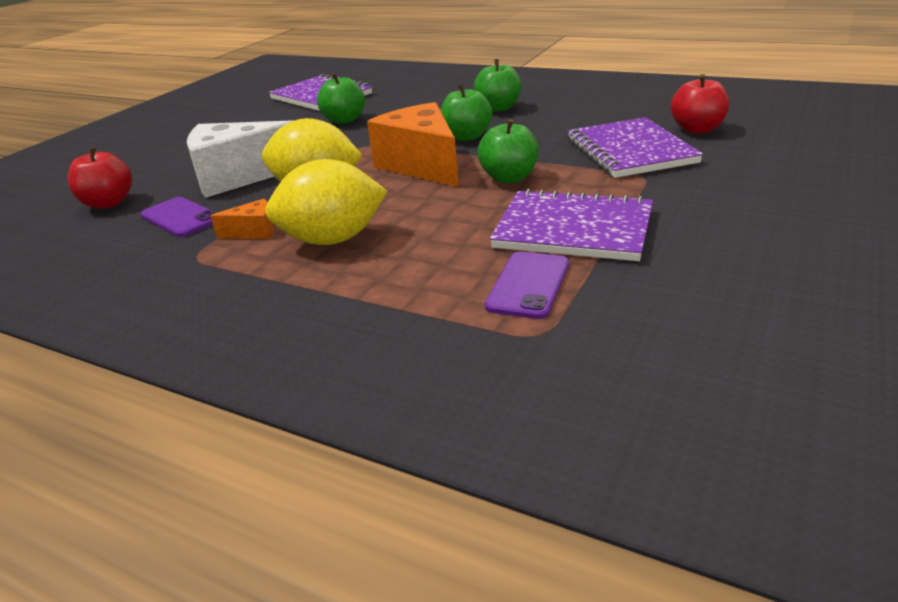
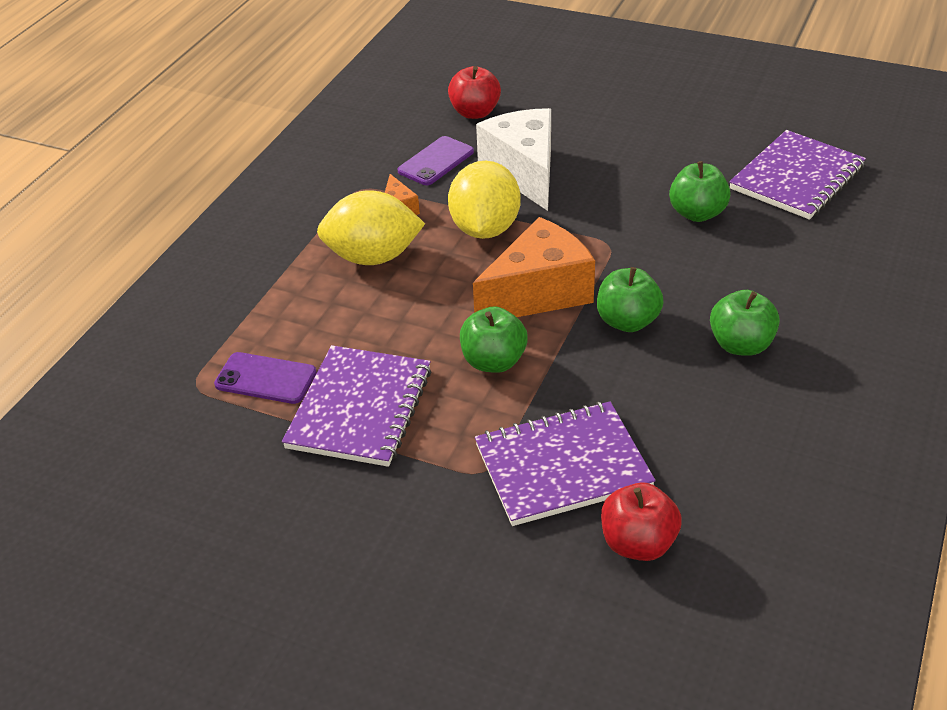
camera: 85 degrees right, 10 degrees up
yellow lemon [265,159,387,245] -> yellow lemon turned 75 degrees counterclockwise [317,190,425,265]

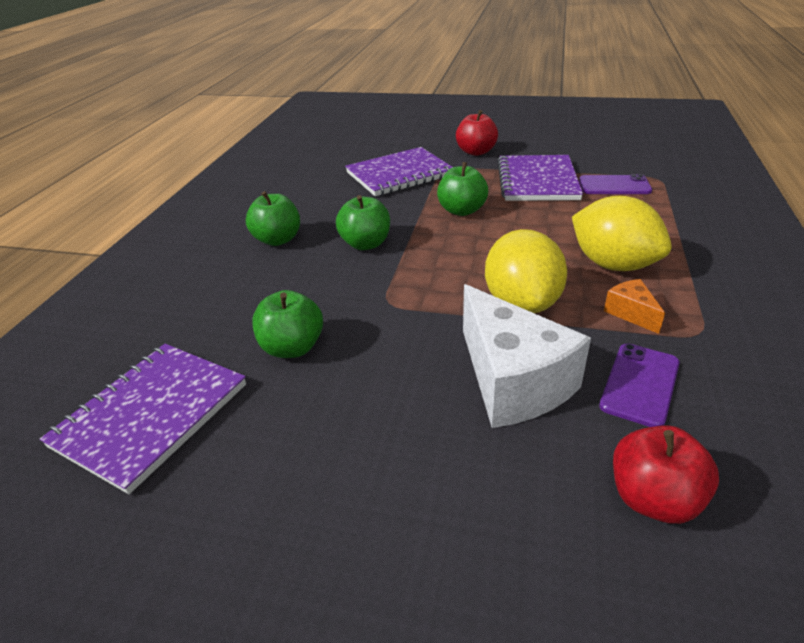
camera: 170 degrees right, 5 degrees down
yellow lemon [317,190,425,265] -> yellow lemon turned 60 degrees clockwise [572,196,672,271]
orange cheese [473,217,595,317] -> none
red apple [601,482,682,561] -> red apple moved to [456,110,498,156]

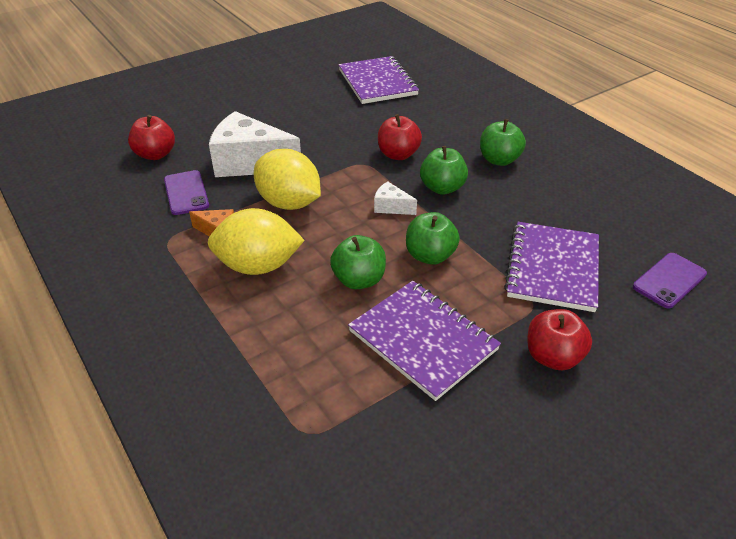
camera: 130 degrees right, 5 degrees up
green apple [252,290,323,358] -> green apple moved to [330,235,386,289]
purple phone [579,174,652,194] -> purple phone moved to [633,253,707,309]
none -> white cheese [374,181,417,215]
none -> red apple [378,114,422,160]

